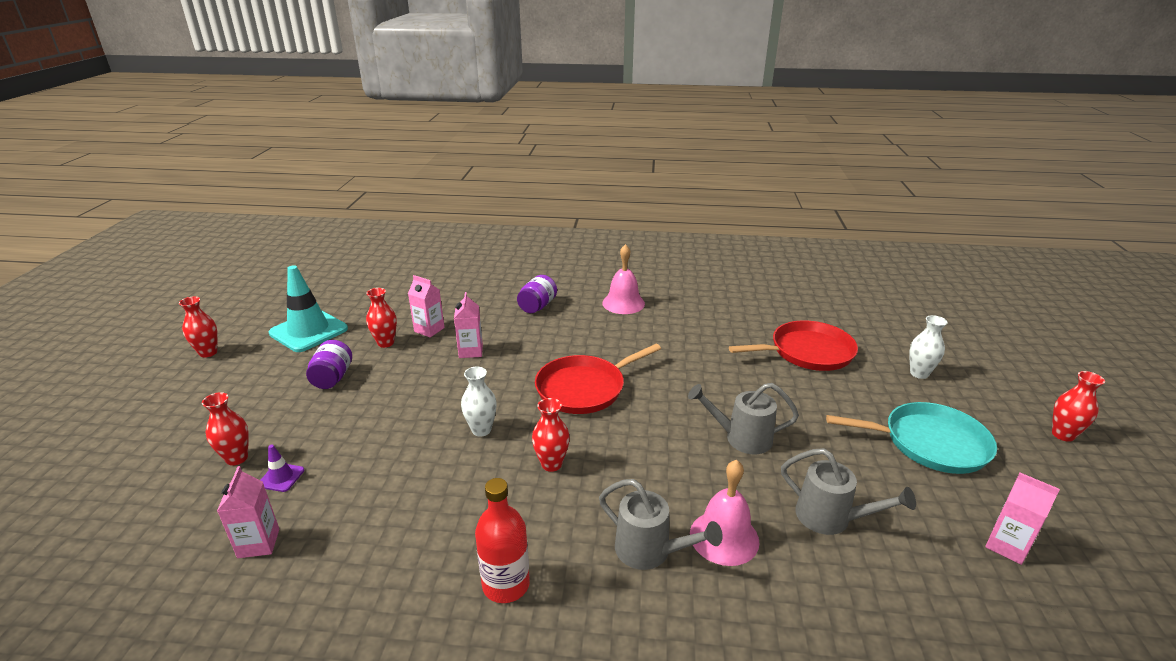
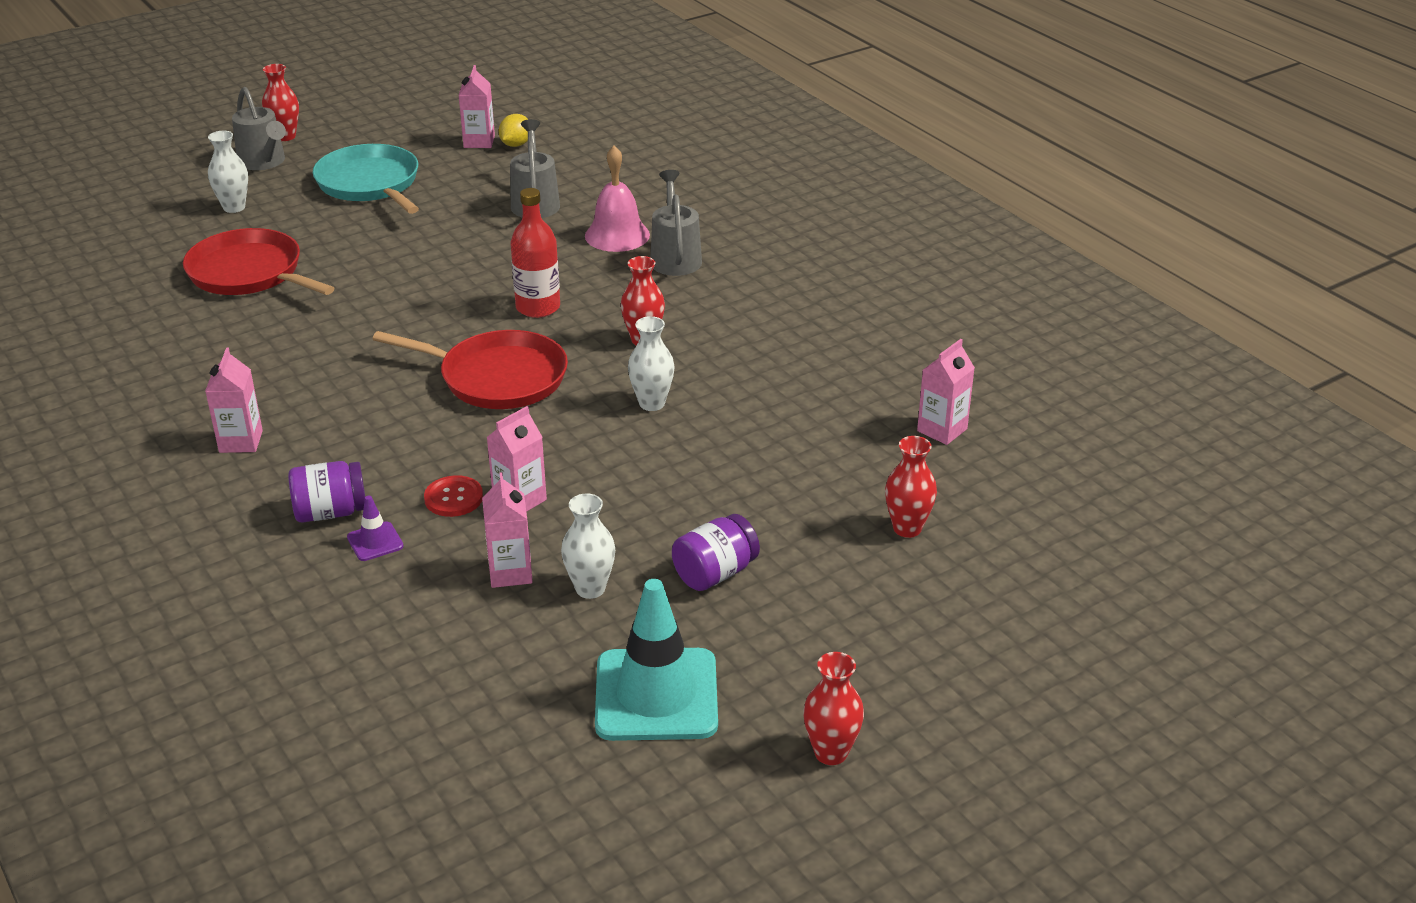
camera: 130 degrees left, 5 degrees up
purple traffic cone [260,445,304,492] -> purple traffic cone moved to [347,496,403,561]
red vase [366,288,397,348] -> white vase [561,493,615,599]
red bottle [475,478,530,603] -> red bottle moved to [511,188,560,318]
pink bell [602,244,645,314] -> pink carton [205,348,263,453]
grey watering can [688,383,799,454] -> grey watering can moved to [232,87,286,170]
none -> red button [424,475,483,517]
none -> yellow lemon [498,114,529,147]

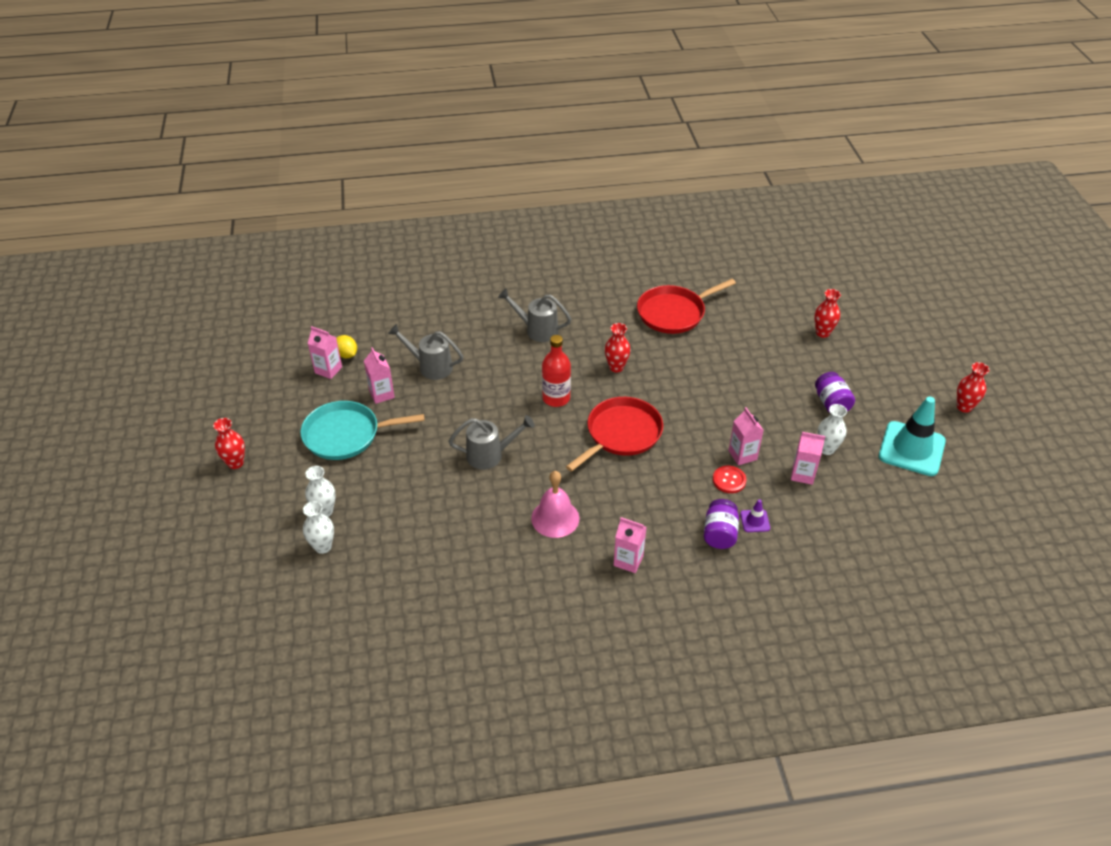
camera: 65 degrees left, 10 degrees up
red pan [183,228,335,295] -> red pan moved to [637,279,736,334]
grey watering can [232,87,286,170] -> grey watering can moved to [449,415,535,469]
pink bell [585,146,650,252] -> pink bell moved to [531,471,579,538]
white vase [628,316,675,411] -> white vase moved to [303,501,334,554]
pink carton [917,339,975,445] -> pink carton moved to [364,347,395,404]

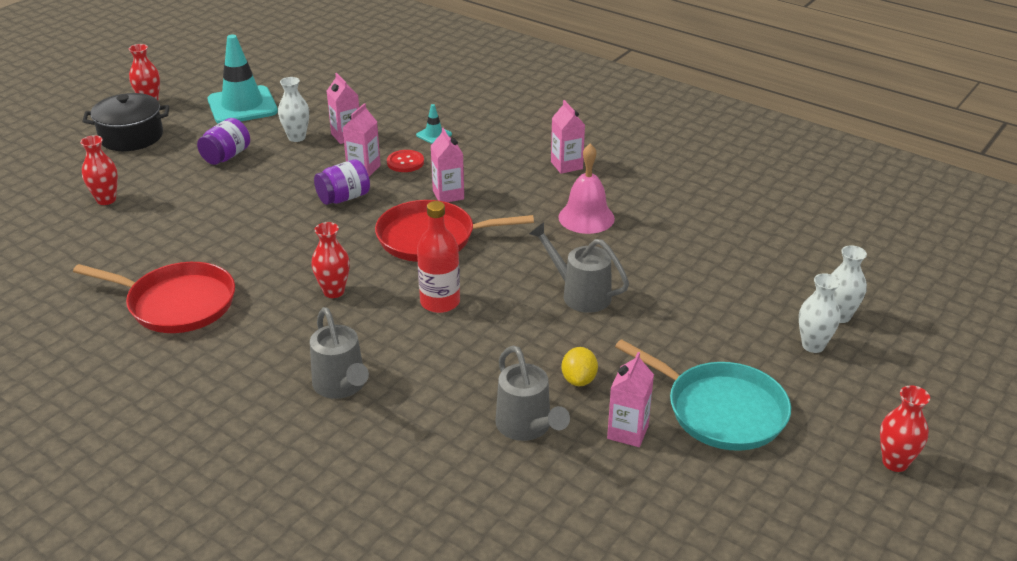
camera: 135 degrees left, 10 degrees down
pink carton [308,326,342,379] -> pink carton moved to [431,128,464,202]
yellow lemon [336,335,357,359] -> yellow lemon moved to [562,347,598,386]
purple jar [704,499,739,549] -> purple jar moved to [314,159,370,205]
purple traffic cone [740,499,770,532] -> turquoise traffic cone [416,104,452,144]
none -> black pot [82,93,169,151]

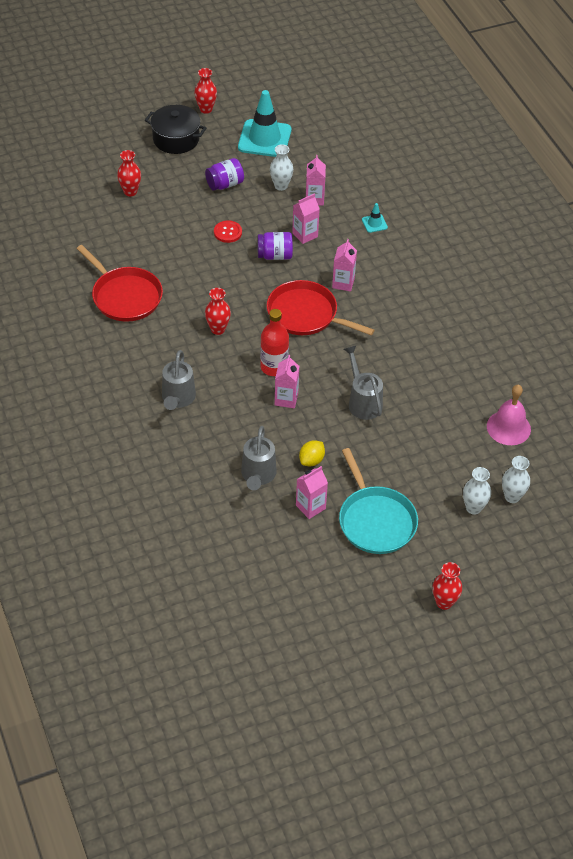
camera: 30 degrees right, 15 degrees up
red button [387,150,424,172] -> red button moved to [214,220,242,243]
pink carton [551,100,585,174] -> pink carton moved to [275,355,299,408]
pink bell [558,144,615,234] -> pink bell moved to [487,385,531,445]

